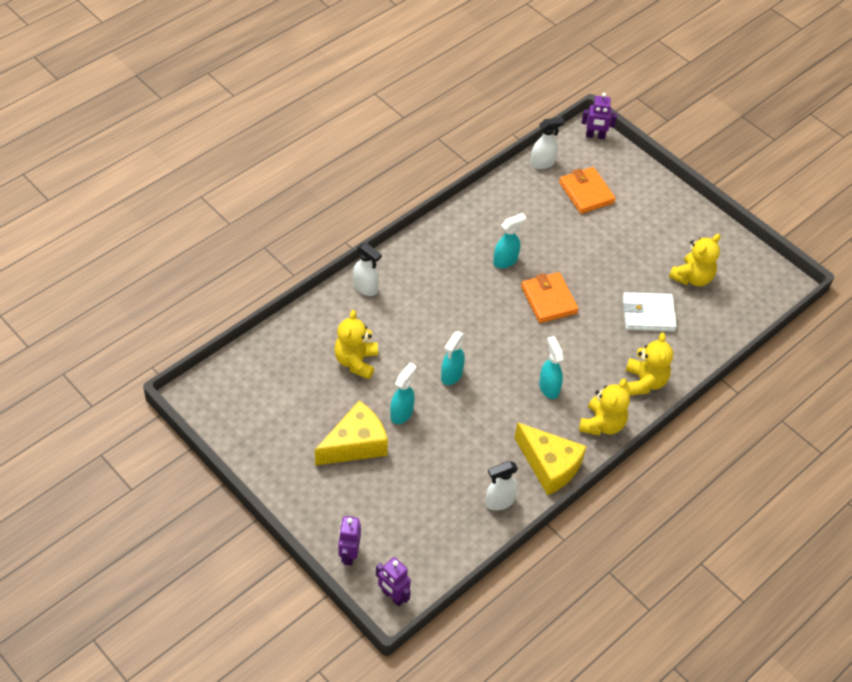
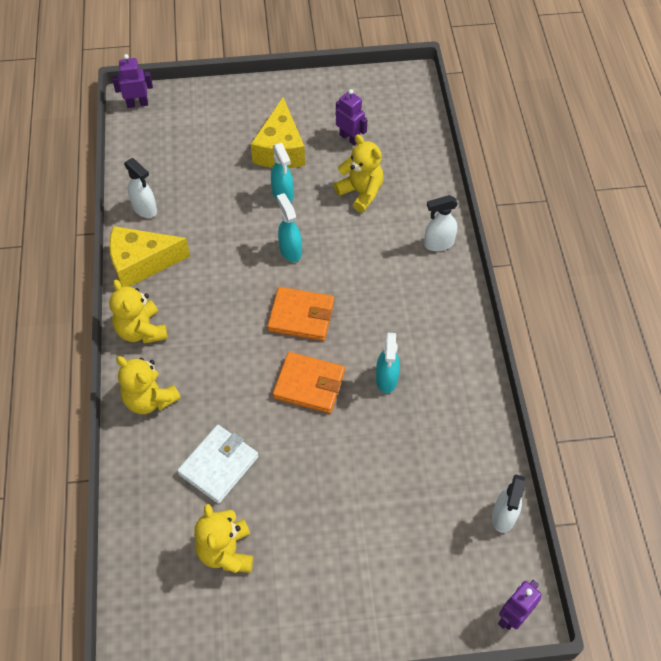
camera: 130 degrees right, 5 degrees up
purple robot [338,516,361,566] -> purple robot moved to [336,89,367,146]
white spray bottle [485,461,518,510] -> white spray bottle turned 120 degrees clockwise [124,158,157,218]
turquoise spray bottle [539,336,564,399] -> none
orange wallet [559,167,616,214] -> orange wallet moved to [267,287,334,341]

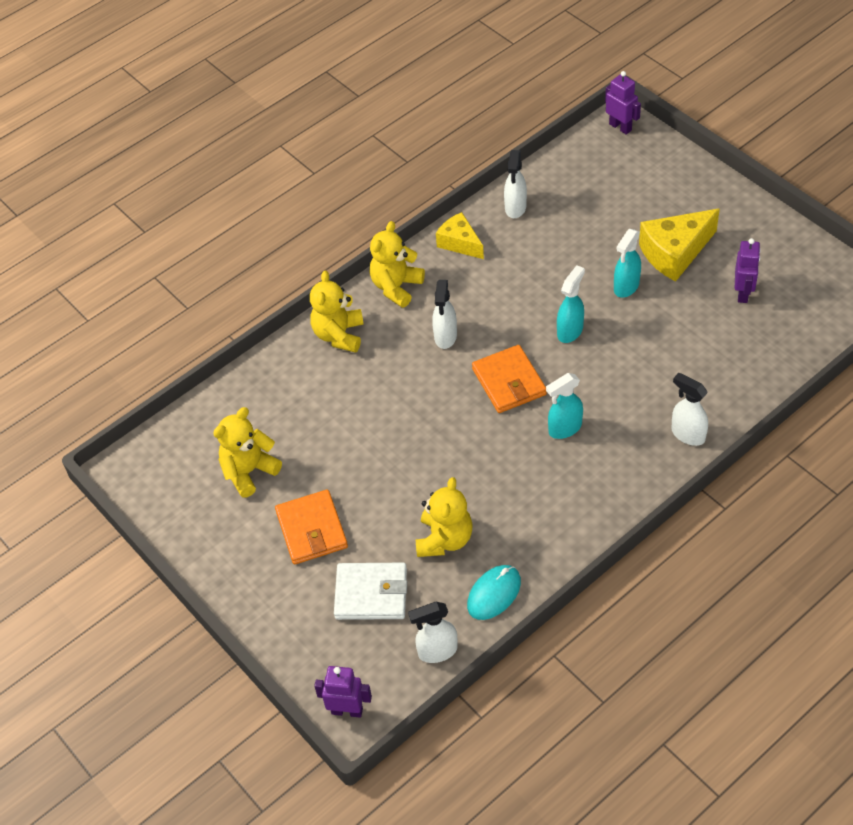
camera: 60 degrees right, 5 degrees down
yellow cheese [109,226,190,287] -> yellow cheese [436,212,484,259], size x0.64
white wallet [177,425,259,504] -> white wallet moved to [334,563,407,620]
orange wallet [273,352,345,413] -> orange wallet moved to [275,490,348,564]
yellow teddy bear [334,134,384,213] -> yellow teddy bear moved to [416,477,473,557]
turquoise spray bottle [376,333,400,393] -> turquoise spray bottle moved to [546,373,583,439]
none -> white spray bottle [432,280,457,349]
none -> turquoise mouse [467,565,521,620]

